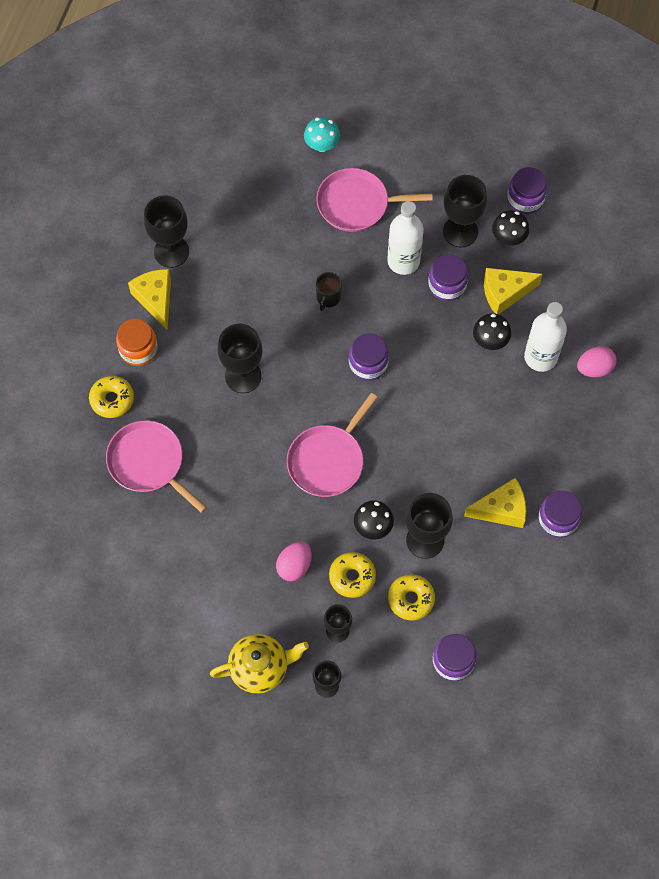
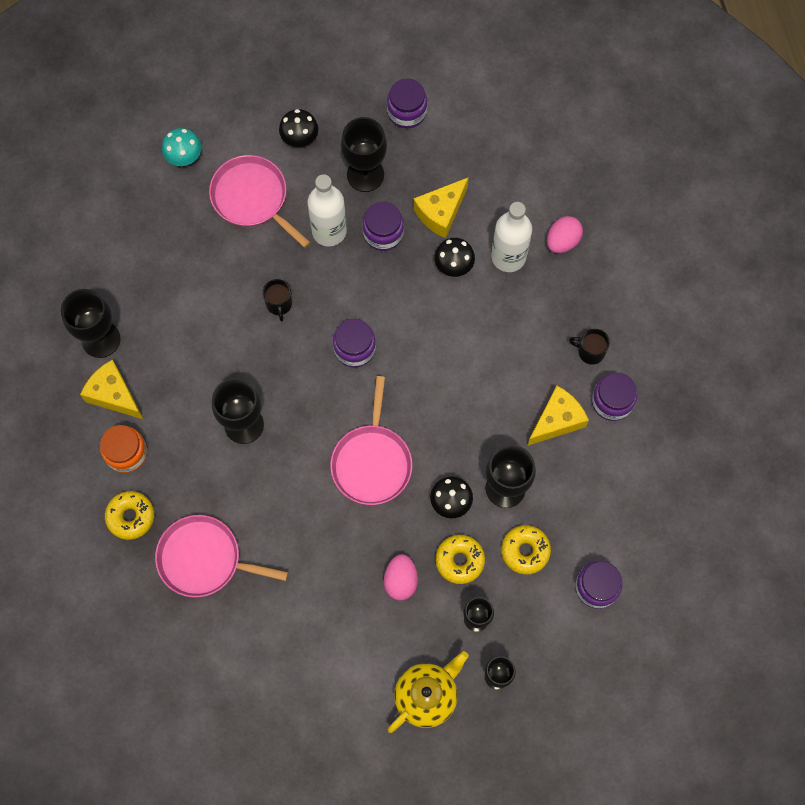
camera: 30 degrees left, 5 degrees up
pink pan [316,168,432,232] -> pink pan turned 75 degrees clockwise [209,155,310,248]
black mushroom [492,210,529,245] -> black mushroom moved to [279,109,318,147]
none -> black mug [569,329,610,365]

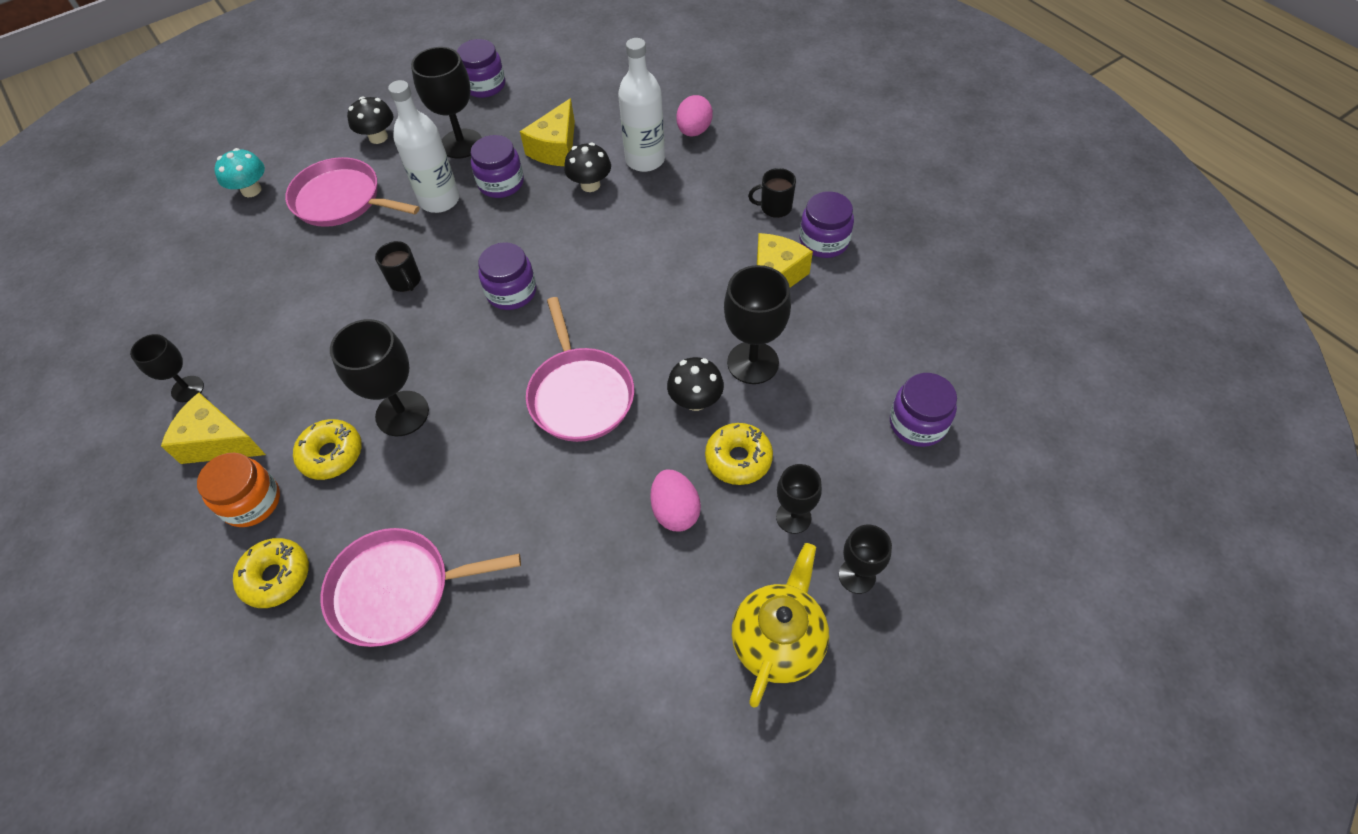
camera: 20 degrees left, 15 degrees down
black goblet [61,289,121,358] -> black goblet [130,334,204,402], size x0.61
yellow donut [501,525,551,574] -> yellow donut moved to [293,419,362,480]

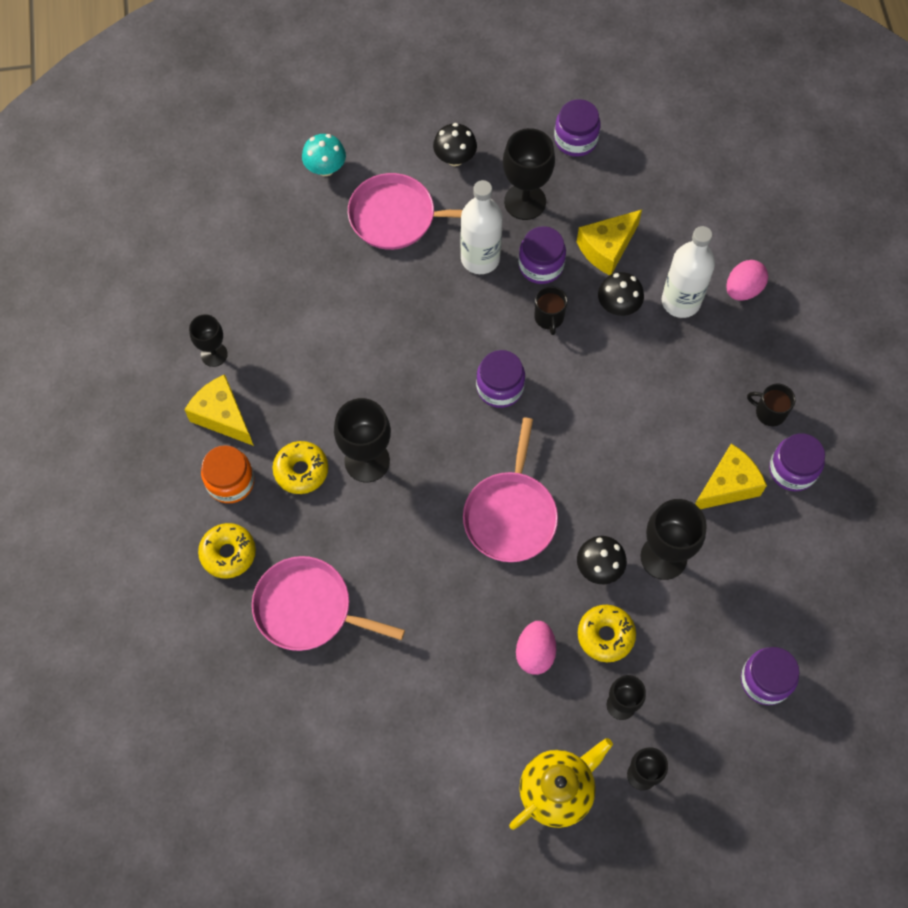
camera: 25 degrees right, 10 degrees up
pink pan [285,157,420,227] -> pink pan turned 45 degrees counterclockwise [348,173,463,250]
black mug [375,241,421,292] -> black mug moved to [534,286,567,335]

